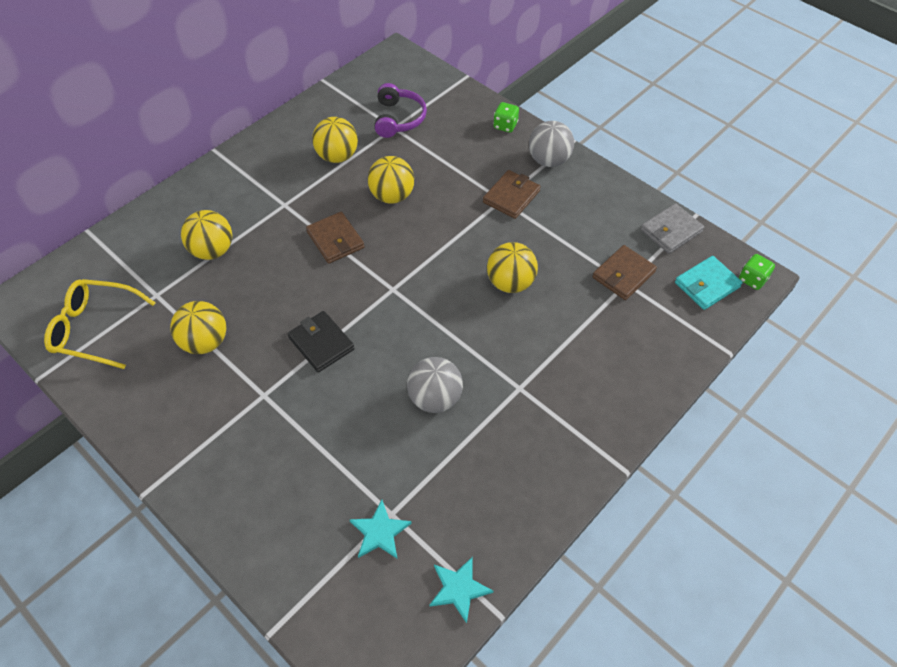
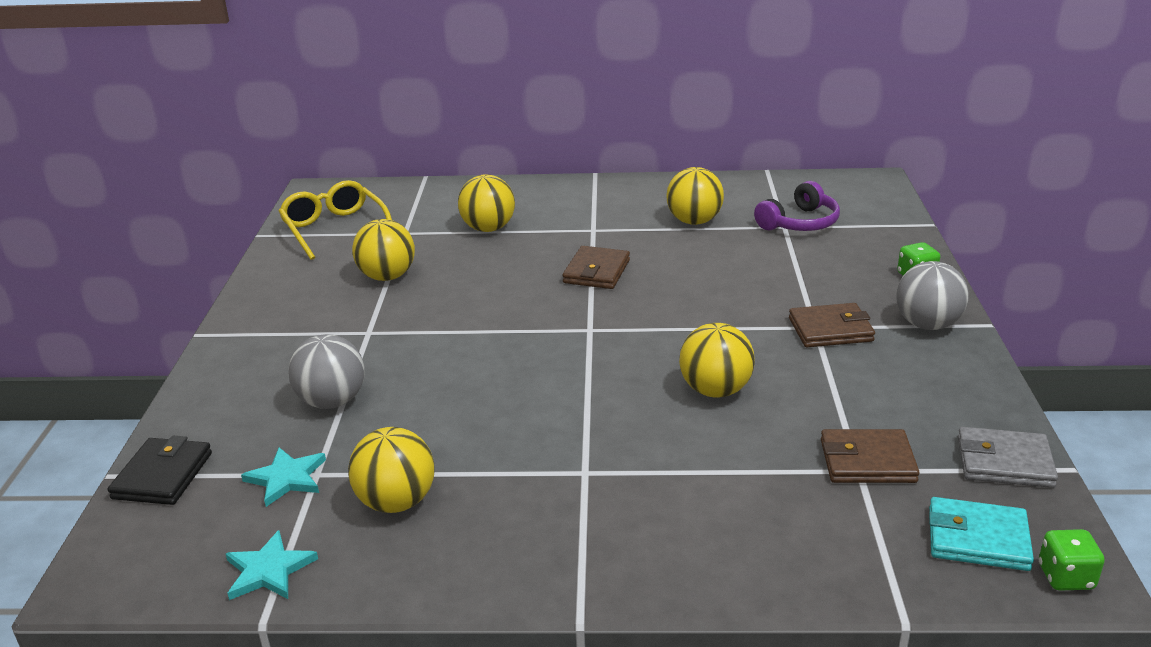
camera: 50 degrees right, 25 degrees down
black wallet [288,311,355,372] -> black wallet moved to [107,436,212,505]
yellow ball [368,156,414,204] -> yellow ball moved to [348,427,435,513]
grey ball [407,357,463,413] -> grey ball moved to [288,334,365,409]

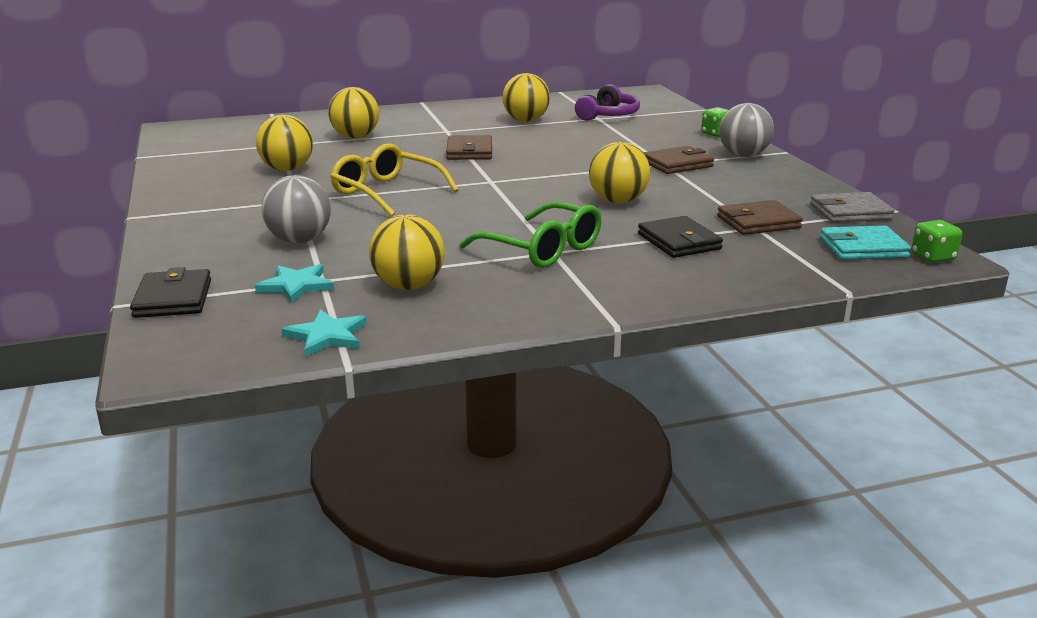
camera: 20 degrees left, 5 degrees down
yellow glasses [279,180,392,260] -> yellow glasses moved to [330,144,458,216]
none -> green glasses [459,202,601,268]
none -> black wallet [638,216,723,258]

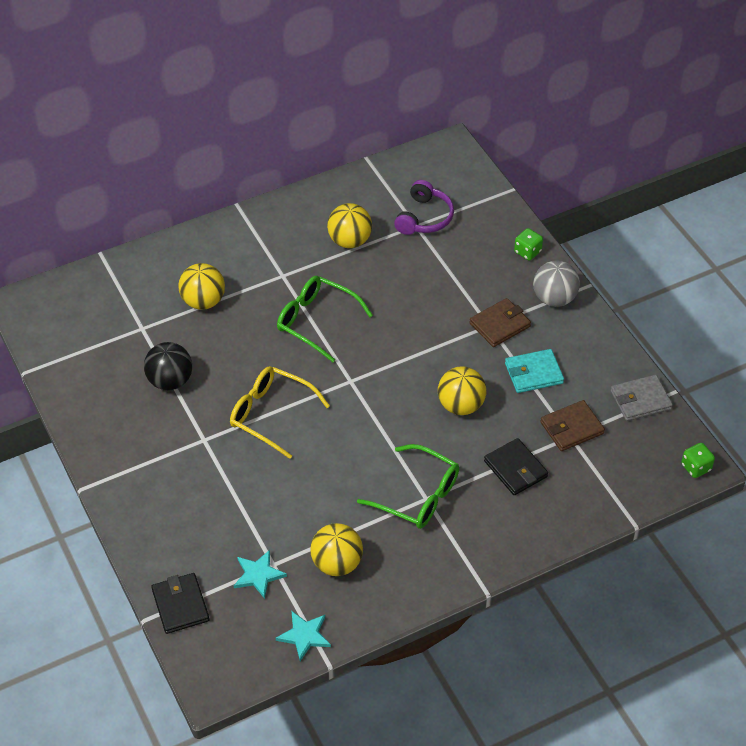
camera: 10 degrees left, 25 degrees up
yellow ball [256,115,313,171] -> black ball [144,342,192,390]
grey ball [262,175,331,243] -> none
brown wallet [446,135,492,160] -> green glasses [277,276,373,362]
turquoise wallet [820,226,911,260] -> turquoise wallet moved to [505,349,564,393]

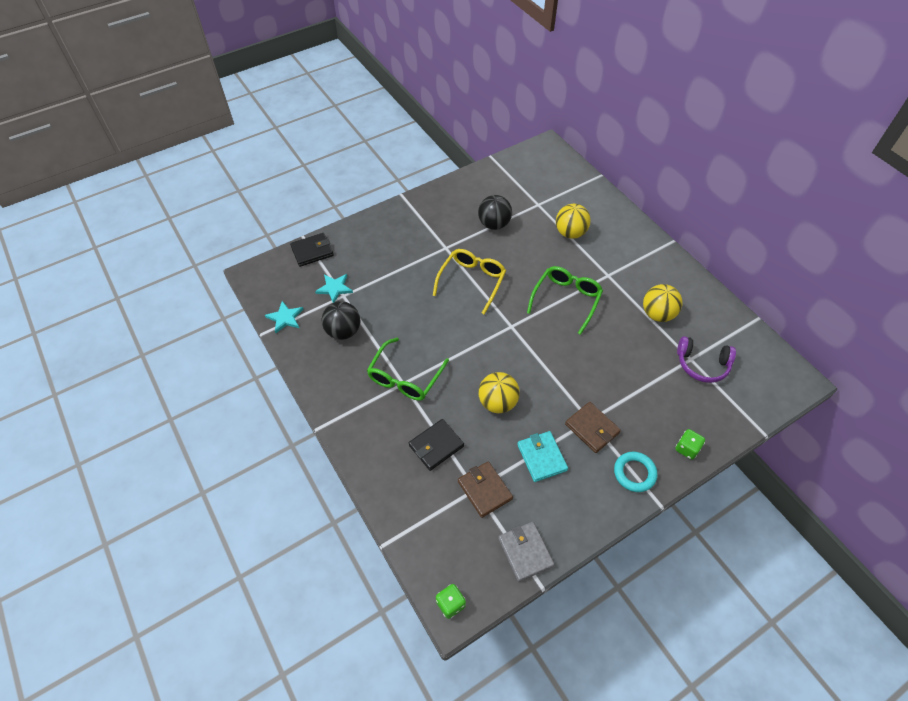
camera: 85 degrees right, 5 degrees up
yellow ball [310,523,363,576] -> black ball [321,301,360,340]
grey ball [533,260,580,307] -> turquoise ring [614,452,658,492]

